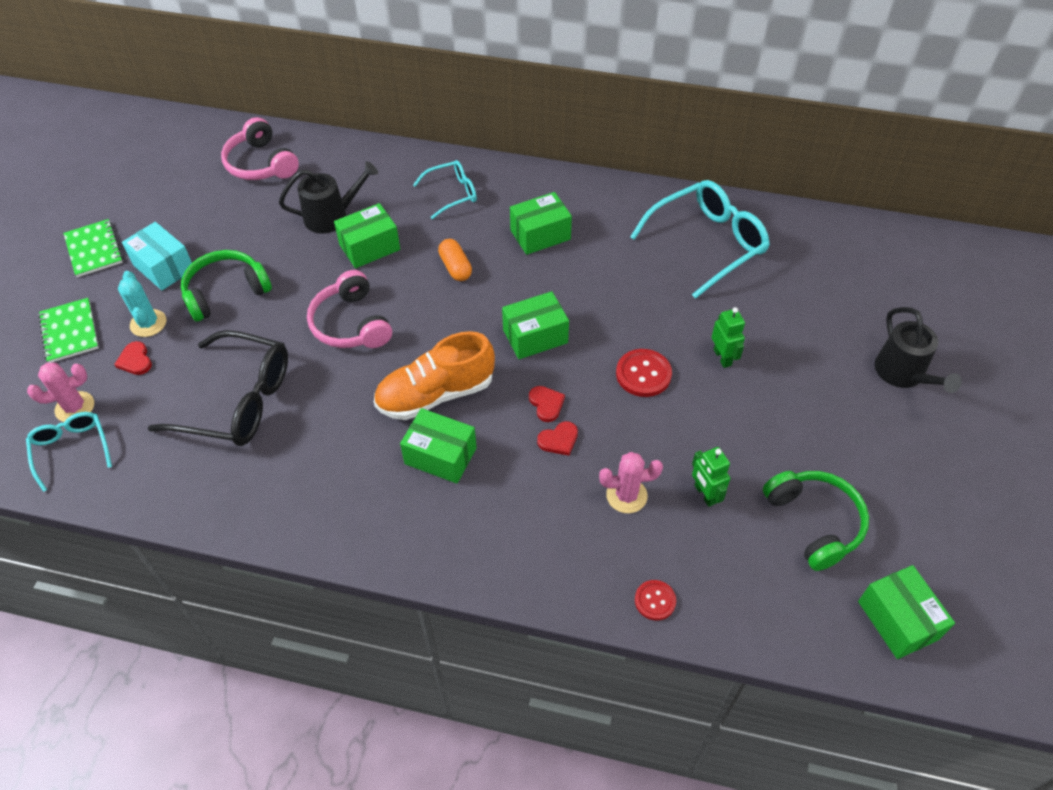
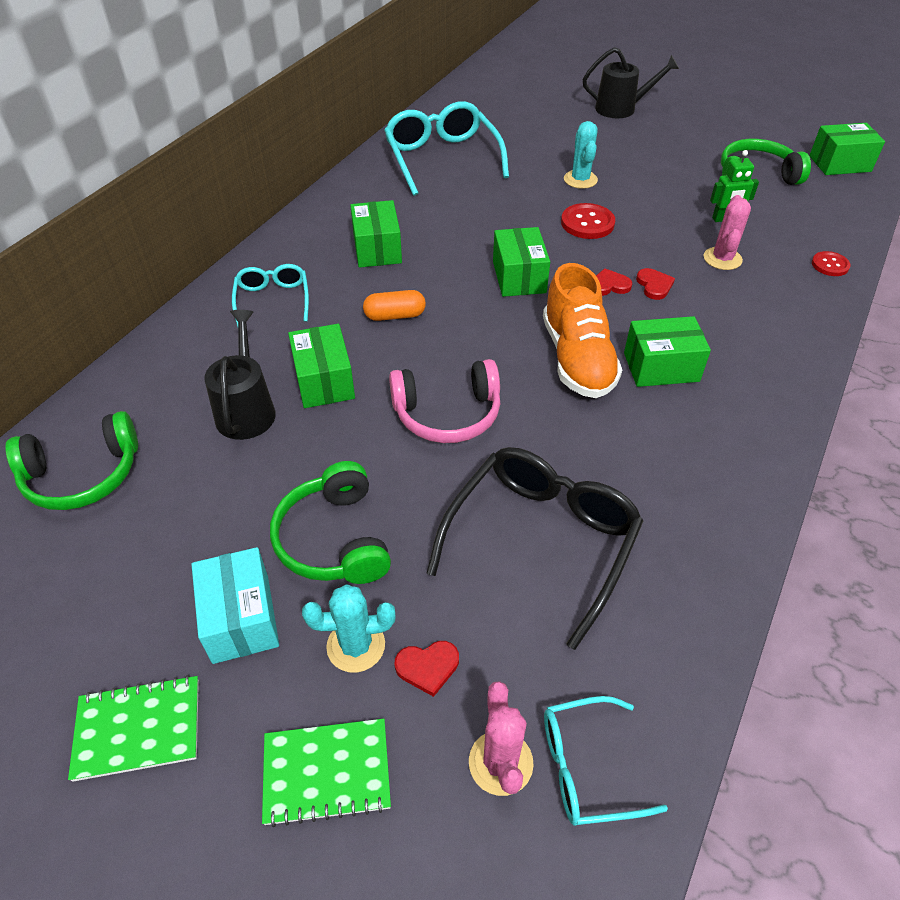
camera: 75 degrees left, 5 degrees down
turquoise box [122,222,192,290] -> turquoise box turned 75 degrees counterclockwise [191,547,279,664]
pink headphones [221,117,299,180] -> green headphones [5,411,138,510]
green box [400,408,477,484] -> green box turned 45 degrees clockwise [624,316,711,387]
green robot [712,307,745,368] -> turquoise cactus [564,121,598,189]

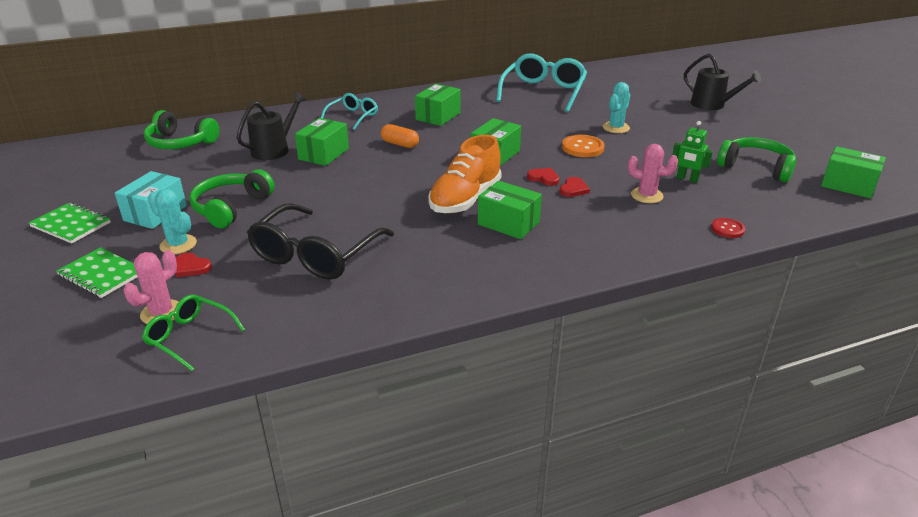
camera: 40 degrees right, 15 degrees down
pink headphones [389,359,500,443] -> none
black glasses [427,447,643,650] -> black glasses turned 135 degrees clockwise [247,203,394,280]
turquoise glasses [544,696,668,826] -> green glasses [142,294,245,371]
red button [561,203,615,239] -> orange button [562,135,605,157]
pink cactus [704,195,751,270] -> pink cactus turned 60 degrees clockwise [628,144,678,203]

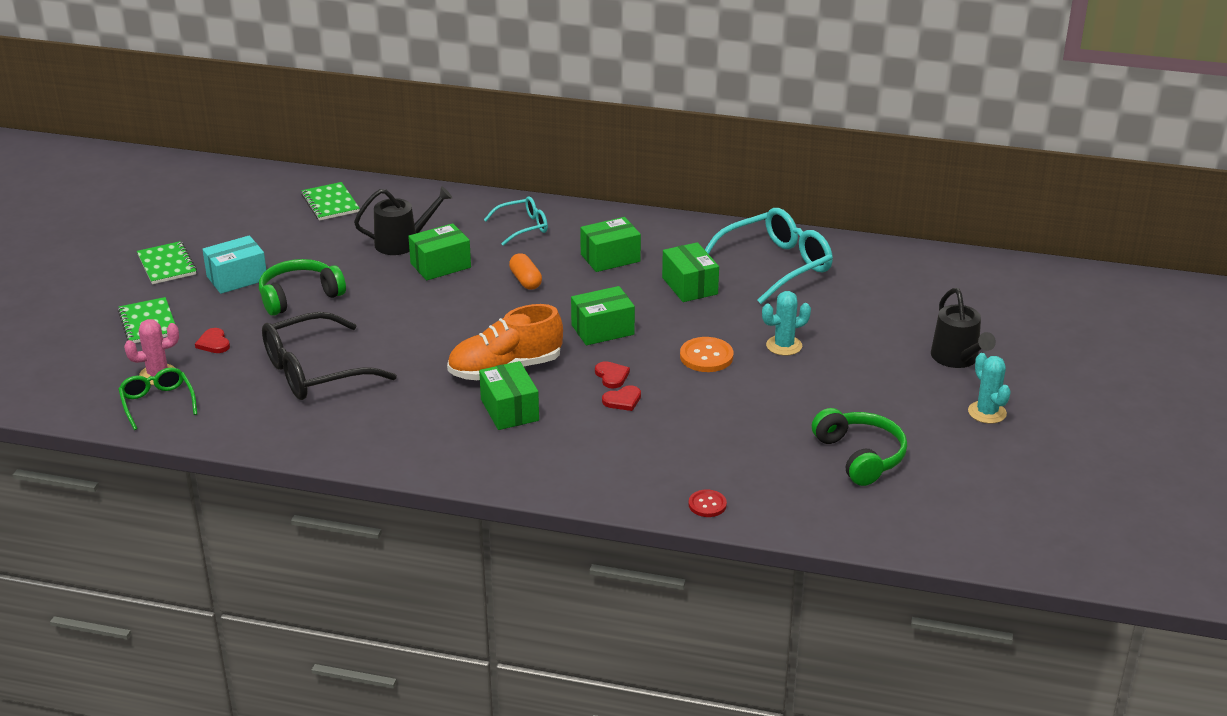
camera: 35 degrees right, 0 degrees up
green headphones [144,110,219,149] -> green notebook [301,182,360,221]
turquoise cactus [148,189,197,254] -> turquoise cactus moved to [968,353,1011,424]
pink cactus [628,144,678,203] -> none
green robot [673,121,713,183] -> none
green box [821,146,886,198] -> green box moved to [662,242,719,302]

